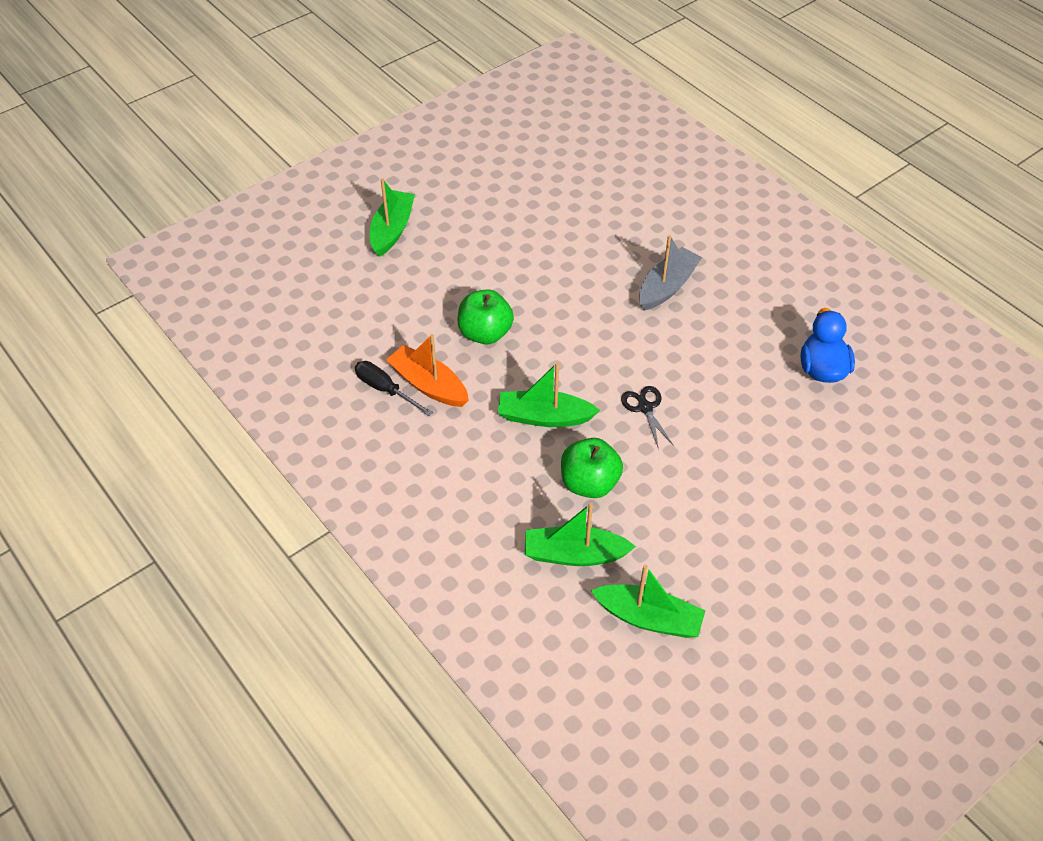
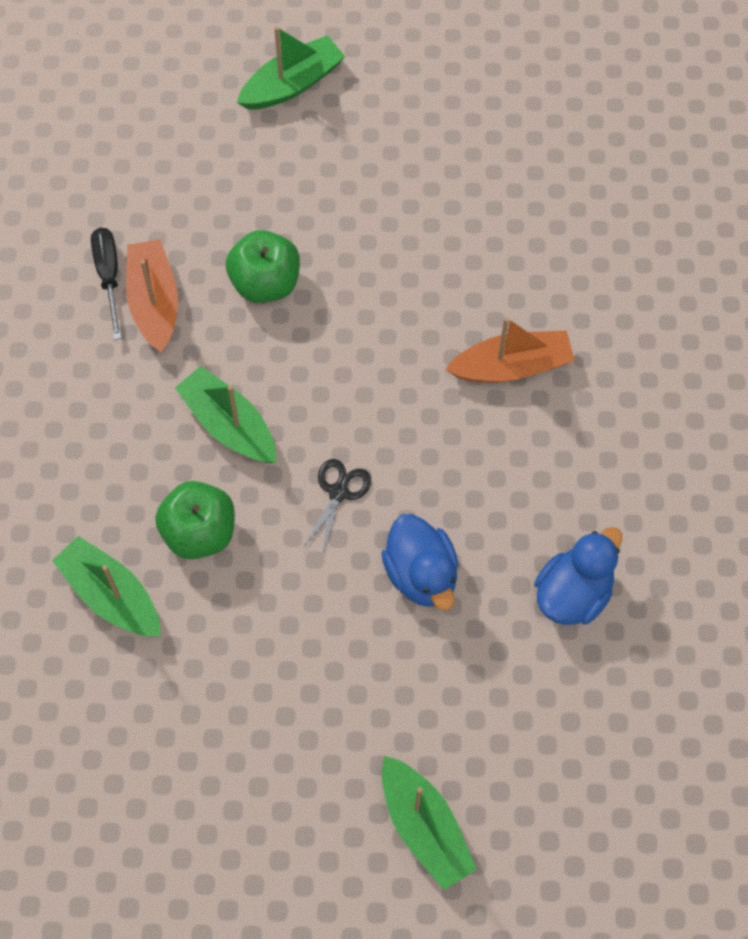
camera: 40 degrees right, 15 degrees up
green boat [591,565,705,638] -> green boat moved to [382,756,477,890]
grey boat [639,235,702,311] -> orange boat [445,317,575,383]
none -> blue duck [381,514,458,610]

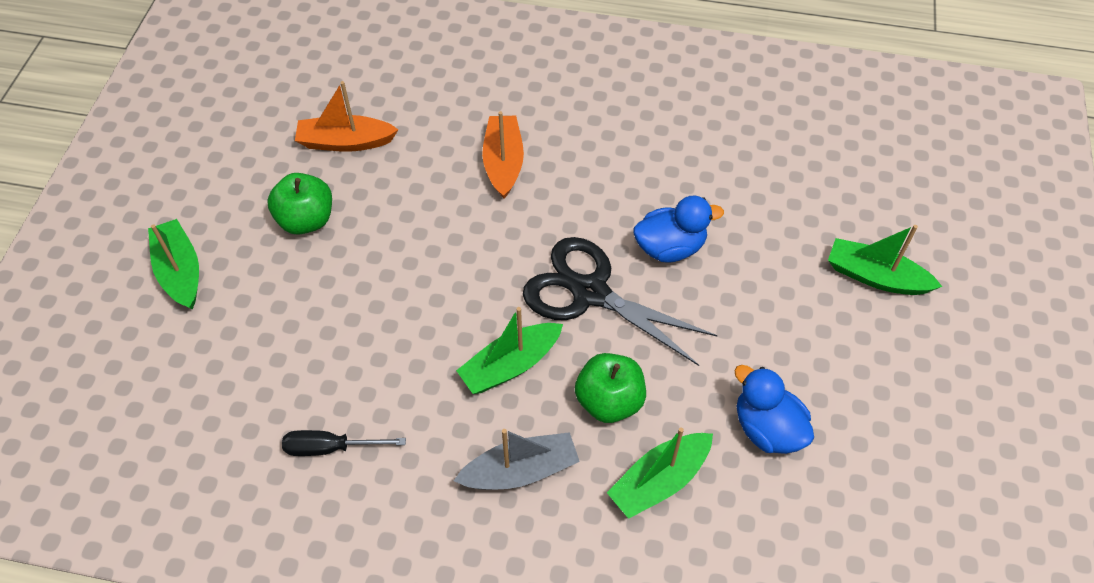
camera: 80 degrees left, 10 degrees down
orange boat [126,240,178,352] -> orange boat moved to [295,81,398,152]
green apple [226,230,300,303] -> green apple moved to [267,173,332,235]
black scissors [302,459,371,556] -> black scissors [523,237,718,366], size x2.21
green boat [382,756,477,890] -> green boat turned 135 degrees counterclockwise [828,225,942,295]
blue duck [534,527,622,625] -> blue duck moved to [734,365,814,454]
none -> grey boat [454,429,580,489]

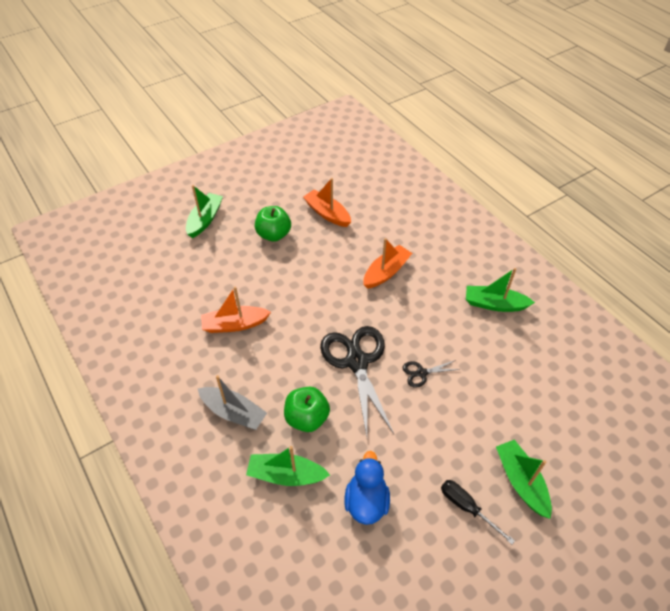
camera: 45 degrees right, 5 degrees down
black screwdriver [282,430,406,456] -> black screwdriver moved to [441,480,515,544]
green boat [456,307,563,394] -> green boat moved to [466,268,535,312]
blue duck [633,196,724,263] -> black scissors [403,360,461,388]
none -> orange boat [201,287,271,333]

